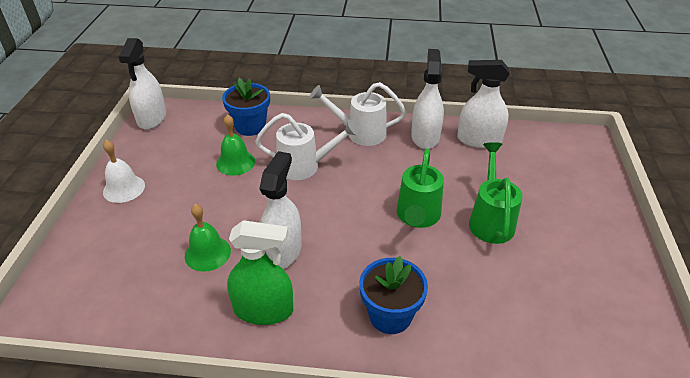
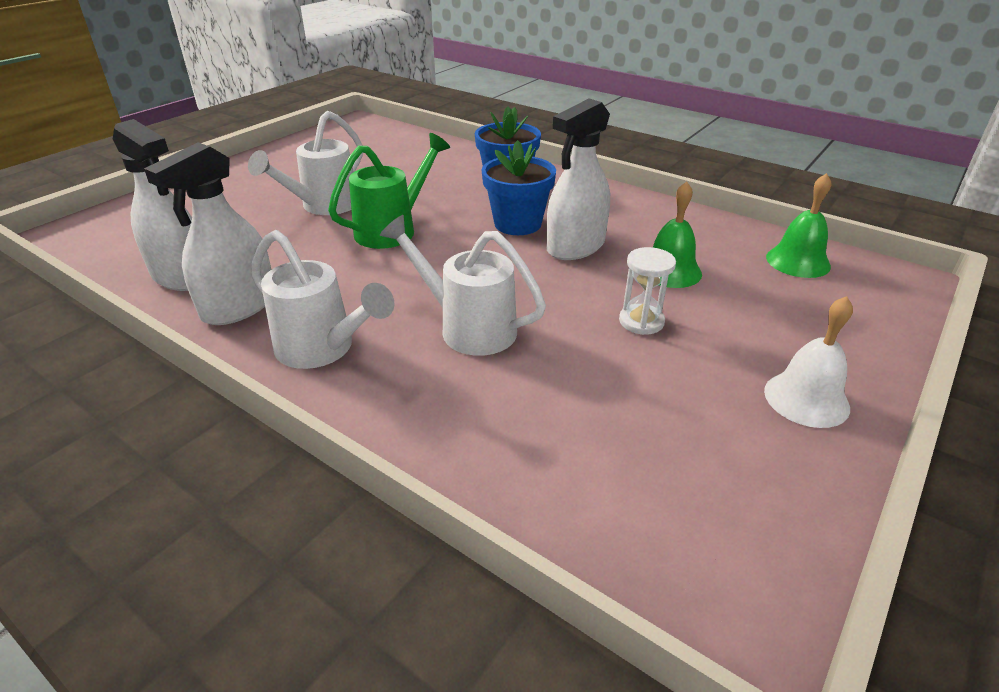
camera: 150 degrees left, 5 degrees down
white spray bottle [118,38,166,130] -> none
green bell [216,114,255,176] -> green bell moved to [766,173,831,278]
blue flower pot [222,78,270,136] -> blue flower pot moved to [482,140,556,235]
green spray bottle [227,220,293,325] -> none
green watering can [469,142,523,244] -> white watering can [248,111,363,215]
none -> white hourglass [619,247,676,335]

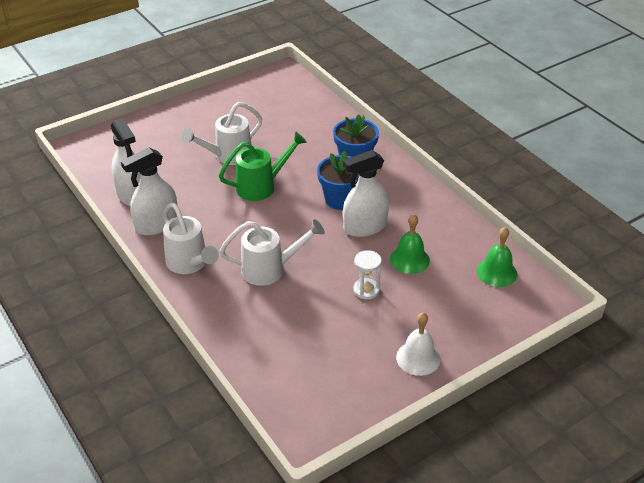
camera: 20 degrees right, 5 degrees up
white watering can [380,215,546,356] -> white watering can turned 120 degrees clockwise [219,219,325,286]

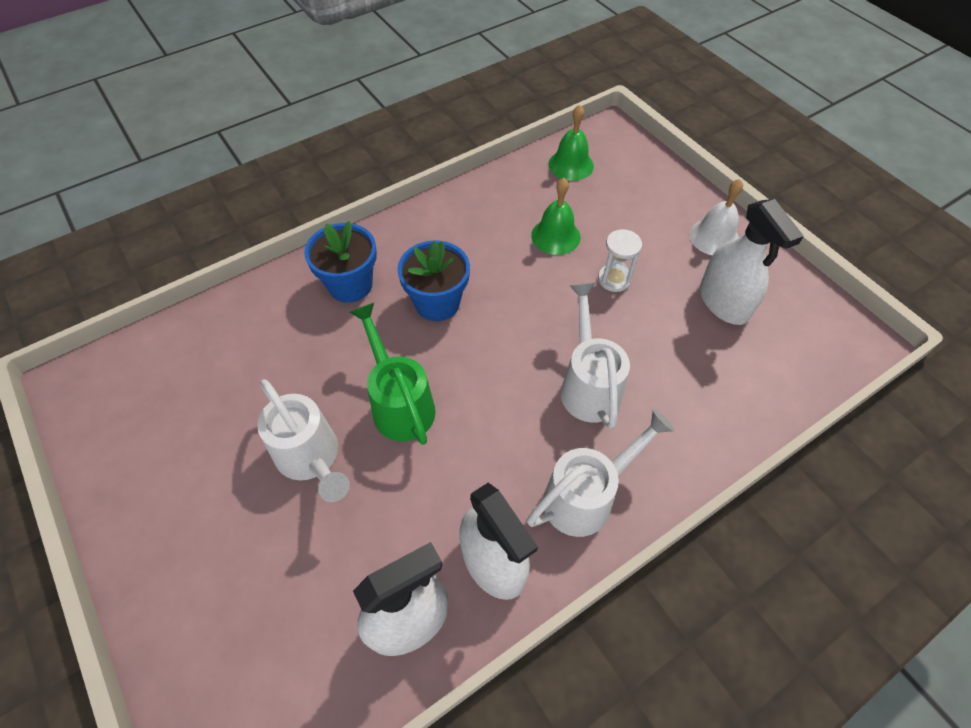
camera: 90 degrees left, 15 degrees up
white spray bottle [343,150,389,237] -> white spray bottle moved to [700,199,804,325]

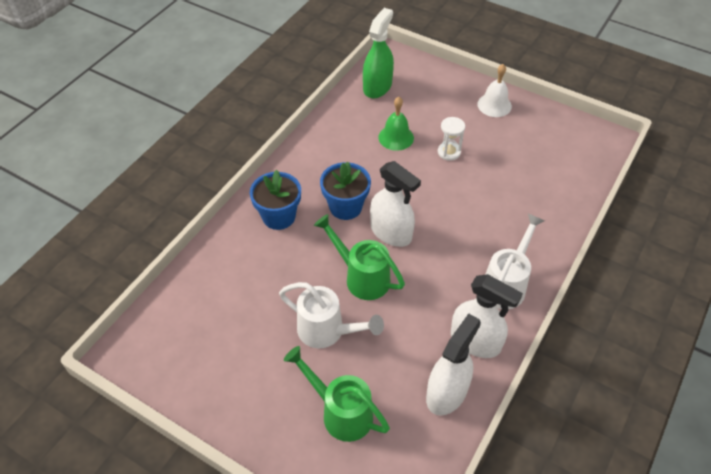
camera: 25 degrees left, 5 degrees down
green bell [549,105,594,181] -> green spray bottle [363,8,394,98]
white watering can [561,283,630,429] -> none
white spray bottle [700,199,804,325] -> white spray bottle moved to [370,161,421,247]
none -> green watering can [284,346,390,442]

